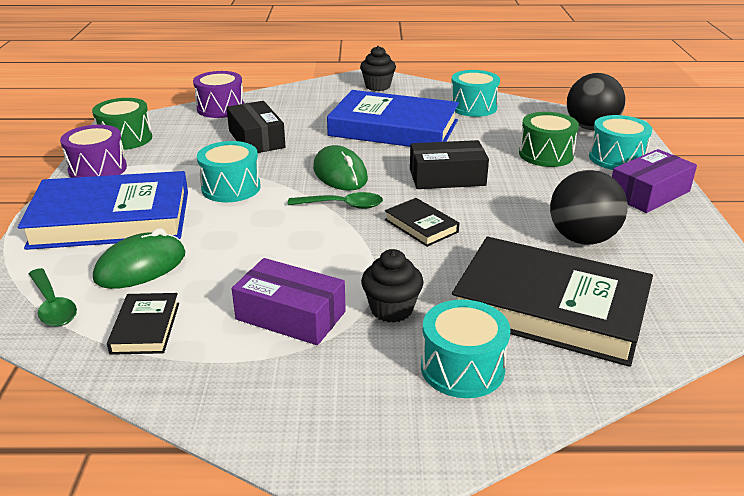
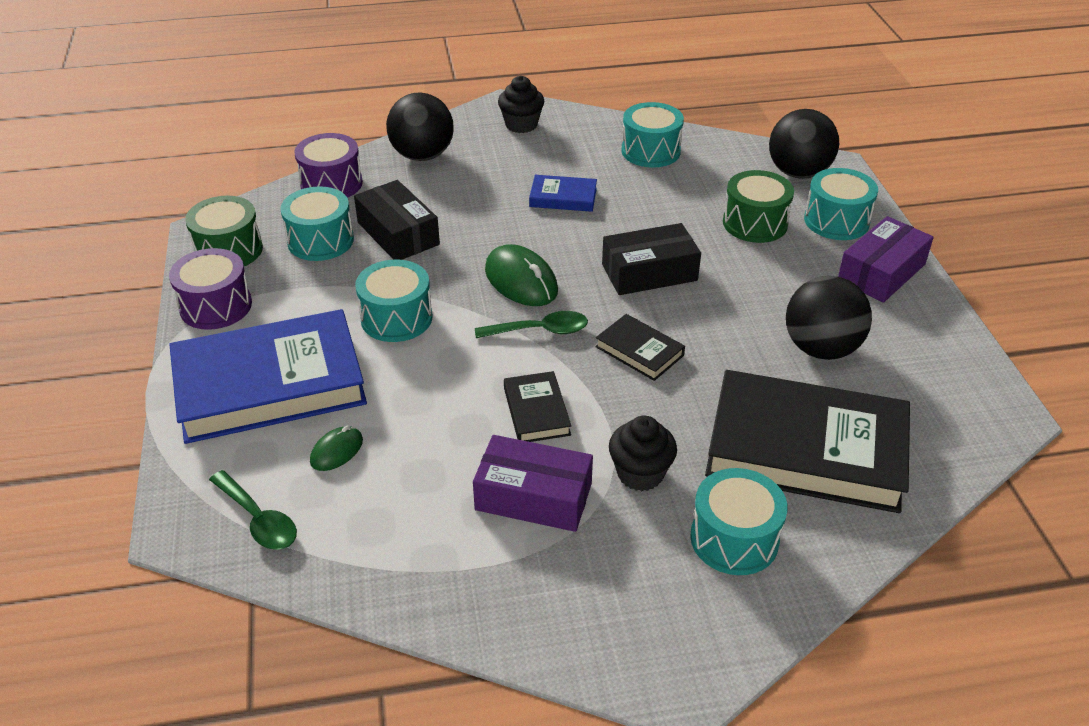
camera: 10 degrees left, 10 degrees up
green mouse [93,228,185,289] -> green mouse [310,426,363,471], size x0.56
black book [107,293,179,355] -> black book moved to [504,371,571,442]
blue book [327,90,459,147] -> blue book [529,175,597,212], size x0.44
none -> turquoise drum [280,186,354,261]
none -> black ball [386,92,454,161]

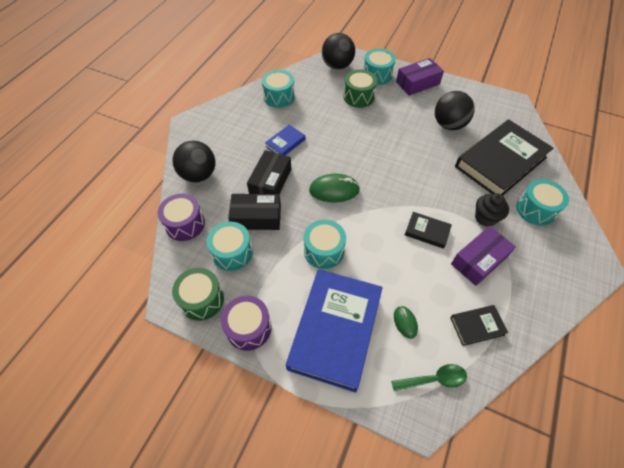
camera: 55 degrees left, 15 degrees up
green spoon [475,311,588,338] -> none
black cupcake [498,76,545,133] -> none
black book [595,314,685,381] -> black book moved to [450,305,508,346]
black box [602,223,701,295] -> black box moved to [247,150,291,194]
purple box [838,216,934,303] -> purple box turned 75 degrees clockwise [396,58,444,96]

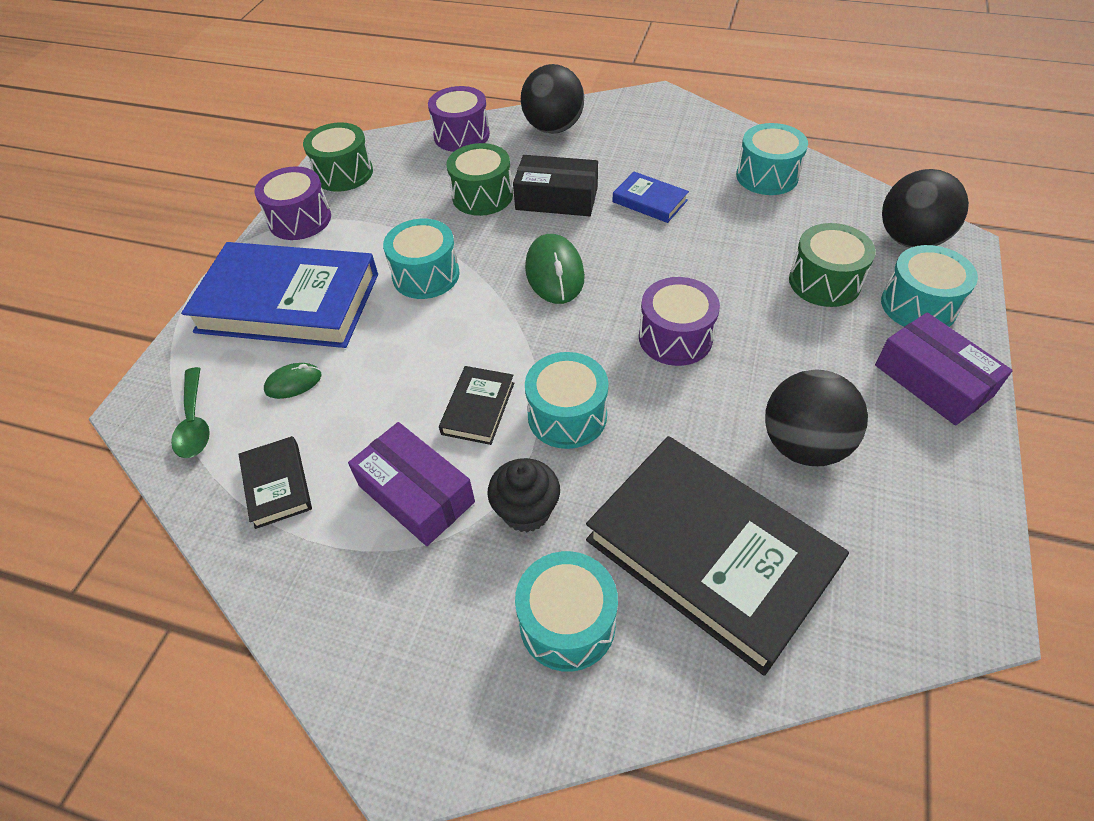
camera: 85 degrees right, 5 degrees down
turquoise drum [207,222,253,271] -> turquoise drum moved to [525,352,608,449]
black box [228,194,281,230] -> green drum [446,143,513,216]
none -> purple drum [639,277,720,366]

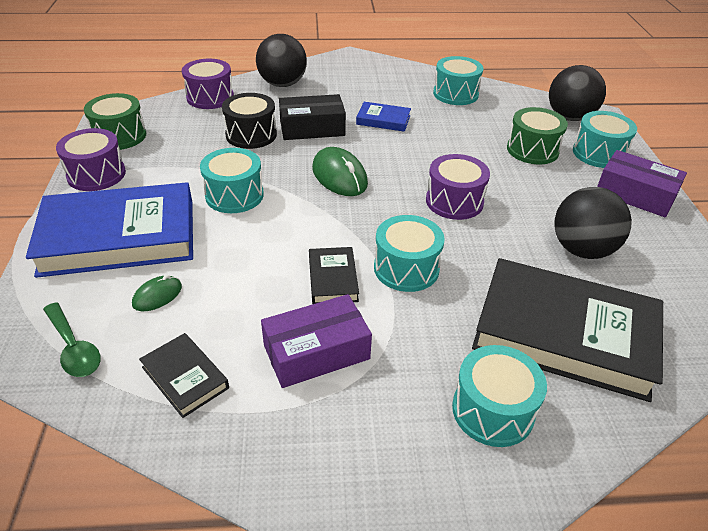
camera: 25 degrees left, 10 degrees down
purple box [348,422,475,546] -> purple box turned 45 degrees counterclockwise [261,294,372,388]
green drum [446,143,513,216] -> black drum [222,93,277,149]
black cupcake [487,458,560,532] -> none

